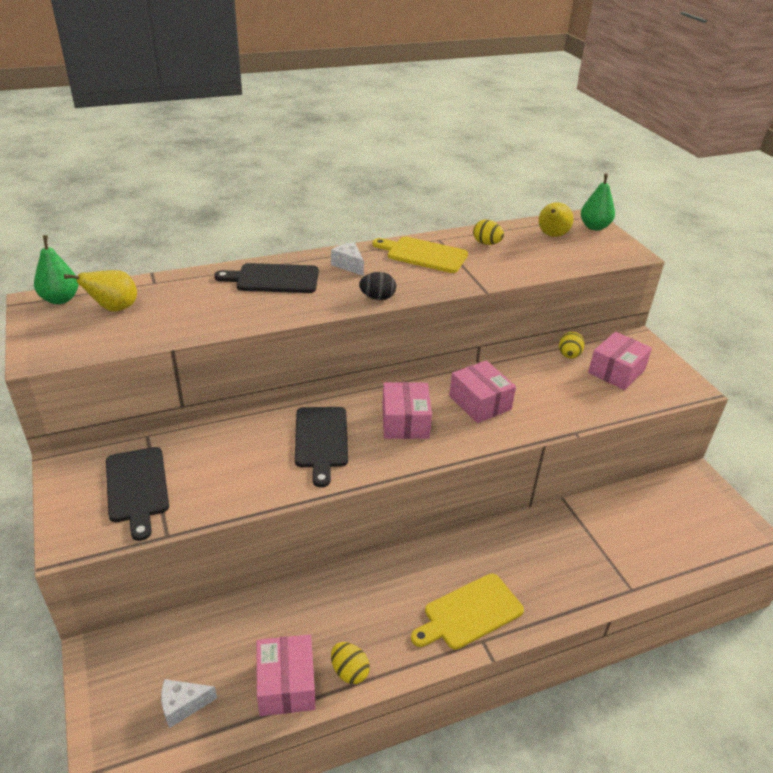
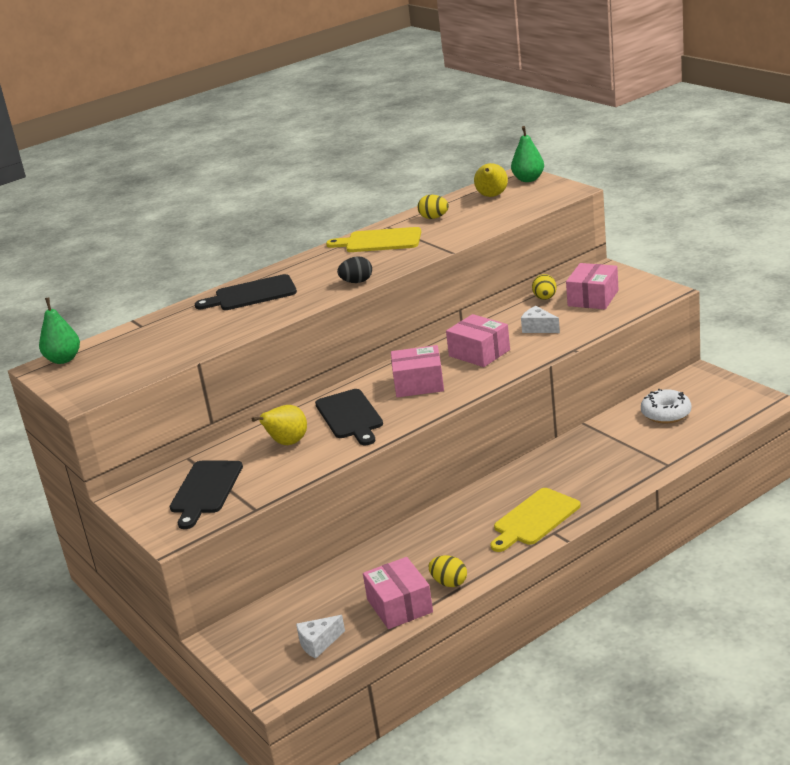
camera: 10 degrees left, 10 degrees down
yellow pear [64,270,137,312] -> yellow pear moved to [252,405,307,445]
black cutting board [106,447,169,541] -> black cutting board turned 45 degrees clockwise [170,461,243,529]
white cheese [331,242,364,276] -> white cheese moved to [521,306,560,333]
pink box [382,382,432,439] -> pink box turned 75 degrees counterclockwise [391,345,444,398]
none -> white donut [641,389,691,424]

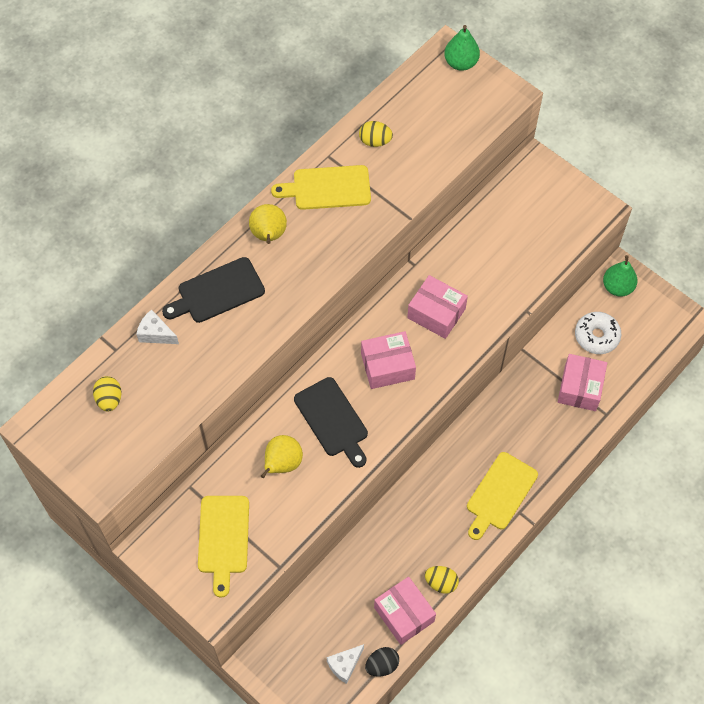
camera: 15 degrees left, 35 degrees up
green pear [39,297,80,364] -> green pear moved to [603,255,638,297]
black cutting board [170,461,243,529] -> yellow cutting board [198,496,249,598]
black egg [337,256,372,283] -> black egg moved to [365,647,399,677]
yellow pear [474,163,508,197] -> yellow pear moved to [249,204,287,244]
white cheese [521,306,560,333] -> white cheese moved to [136,309,179,344]
yellow egg [532,274,557,300] -> yellow egg moved to [93,376,122,412]
pink box [566,263,619,309] -> pink box moved to [558,354,607,411]

